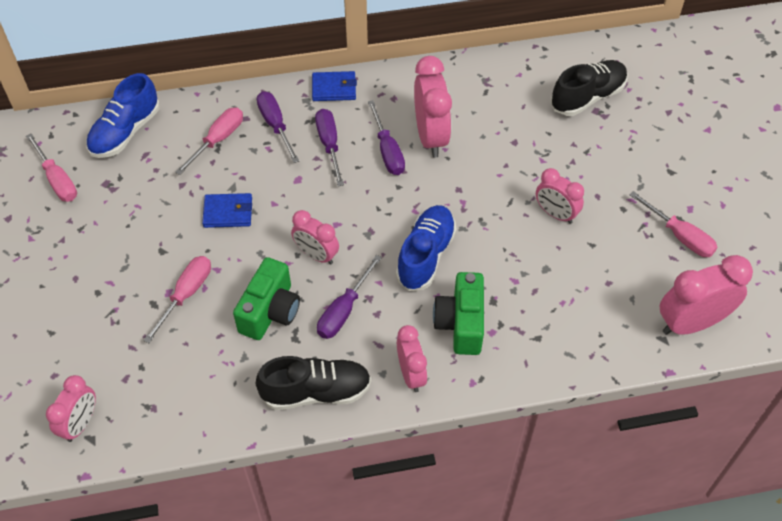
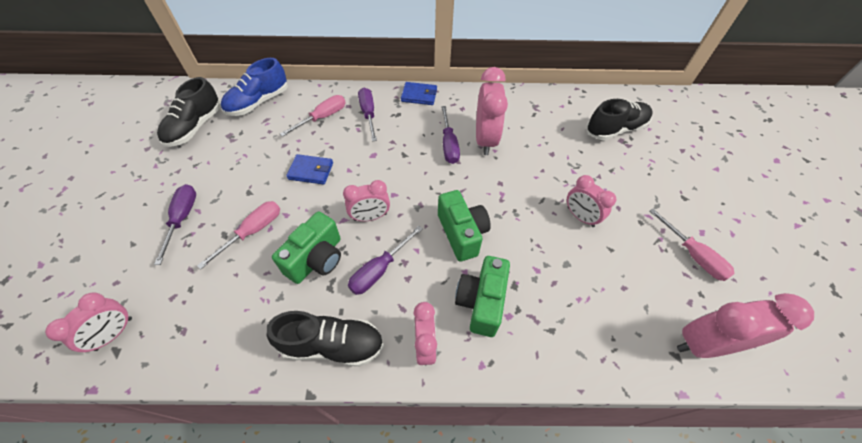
camera: 10 degrees right, 0 degrees up
pink screwdriver [26,134,77,202] -> black shoe [157,77,221,147]
pink clock [291,210,339,264] -> pink clock turned 60 degrees counterclockwise [343,180,390,221]
purple screwdriver [315,109,344,186] -> purple screwdriver moved to [154,184,196,265]
blue shoe [396,205,457,291] -> green camera [438,190,491,262]

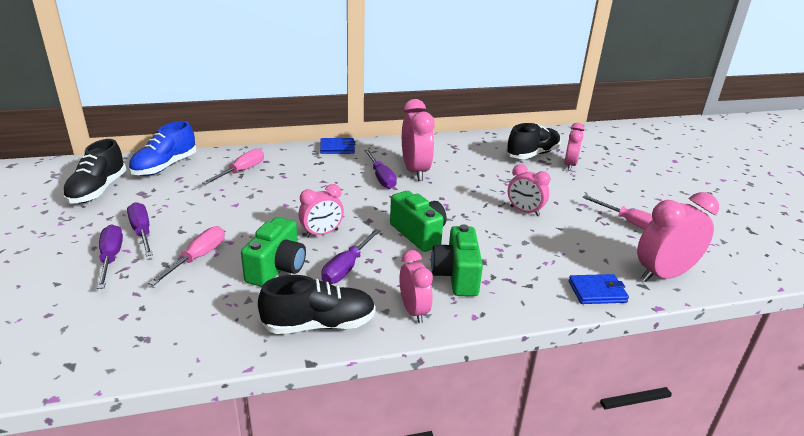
camera: 15 degrees left, 25 degrees down
pink clock [45,292,132,352] -> pink clock moved to [564,123,584,170]
blue wallet [286,154,333,185] -> blue wallet moved to [568,274,629,304]
purple screwdriver [358,88,377,141] -> purple screwdriver moved to [127,202,153,256]

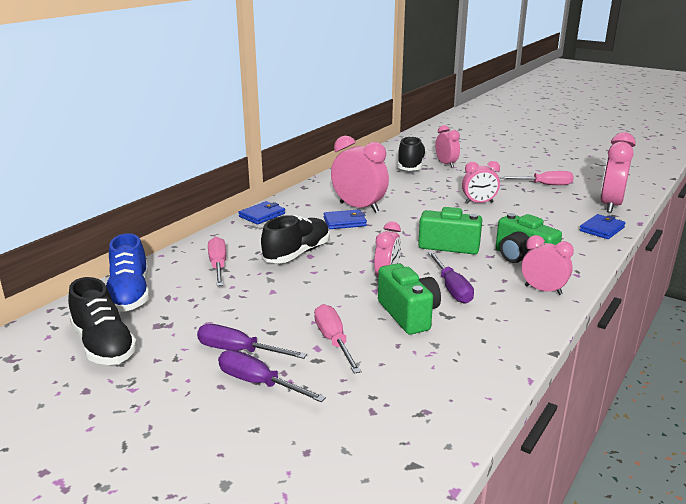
camera: 40 degrees left, 5 degrees down
black shoe [258,275,376,334] -> black shoe moved to [261,215,330,263]
purple screwdriver [364,150,397,189] -> blue wallet [324,209,367,229]

